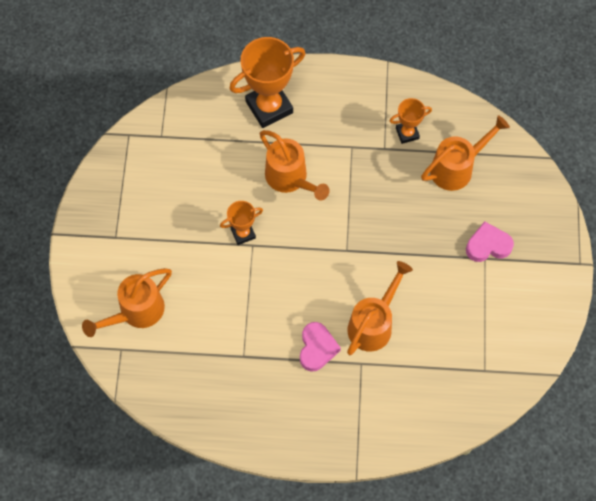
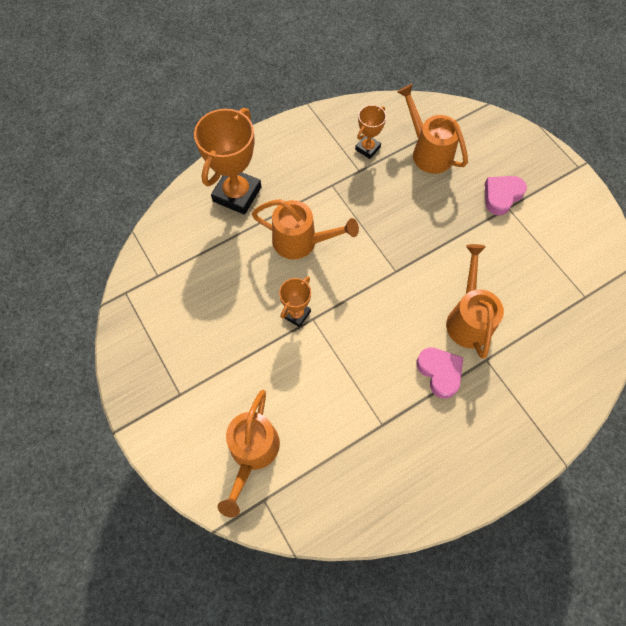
camera: 35 degrees left, 0 degrees up
orange watering can [421,115,510,191] -> orange watering can turned 60 degrees counterclockwise [397,84,468,174]

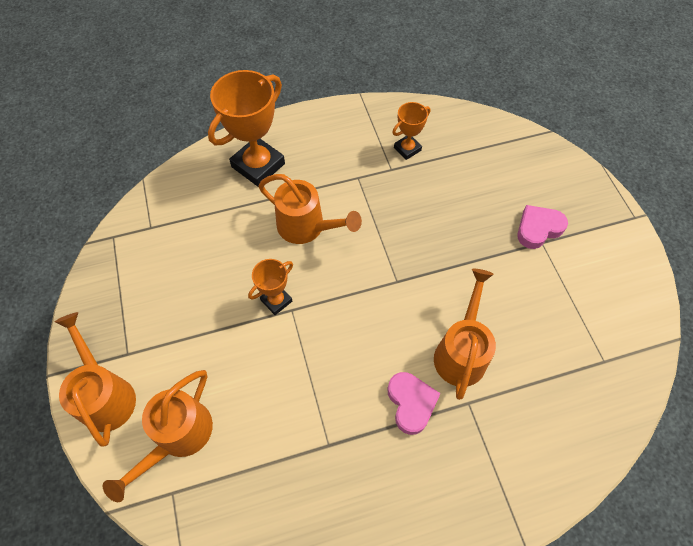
camera: 15 degrees right, 5 degrees down
orange watering can [397,84,468,174] -> orange watering can moved to [55,312,136,446]

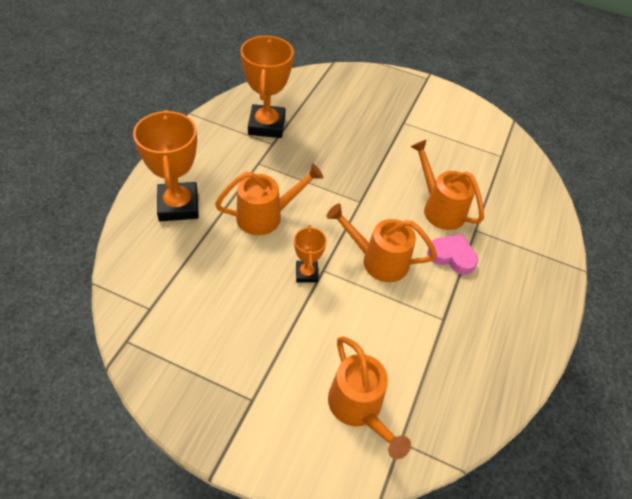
camera: 55 degrees left, 10 degrees down
orange watering can [55,312,136,446] -> orange watering can moved to [326,204,437,282]
orange trophy [392,102,431,160] -> orange trophy [241,36,294,138], size x1.90
pink heart [517,205,568,249] -> none

